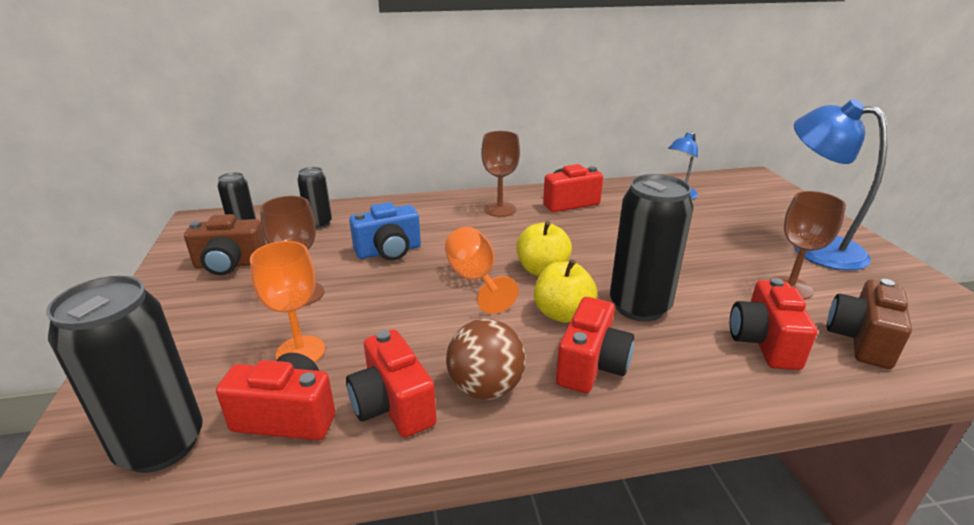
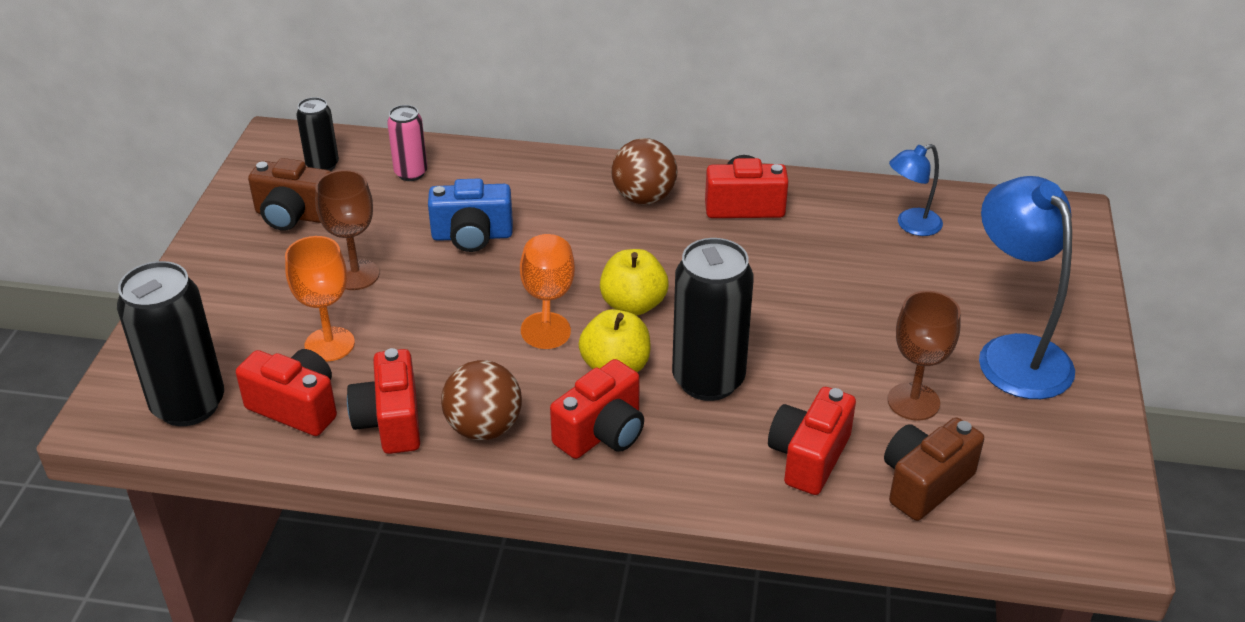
camera: 20 degrees right, 10 degrees up
black can [297,167,332,228] -> pink can [387,105,427,181]
brown goblet [481,131,520,217] -> brown ball [611,138,677,205]

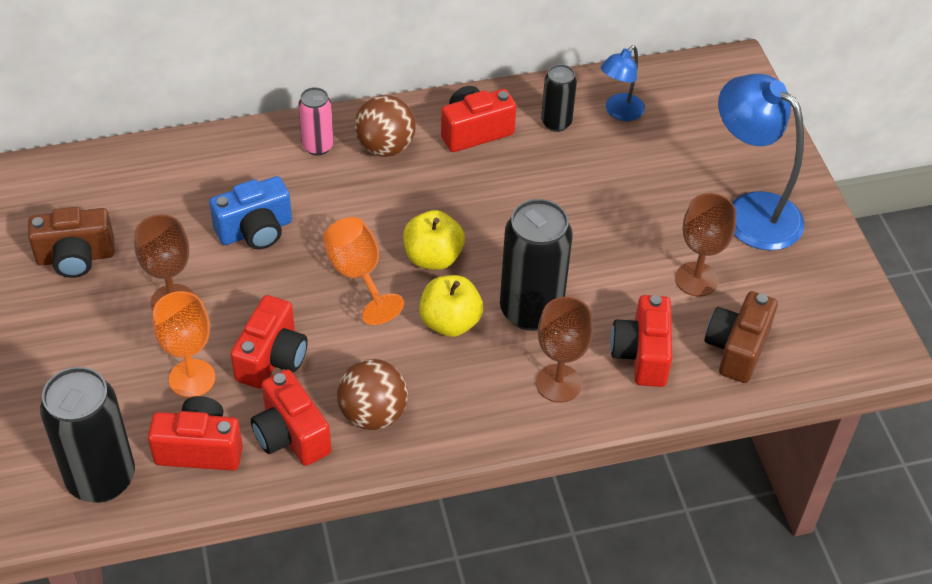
camera: 25 degrees left, 10 degrees up
black can [296,97,339,171] -> black can moved to [541,64,577,132]
pink can [387,105,427,181] -> pink can moved to [298,87,334,155]
red camera [550,359,644,459] -> red camera moved to [230,295,308,389]
none -> brown goblet [536,297,593,402]

